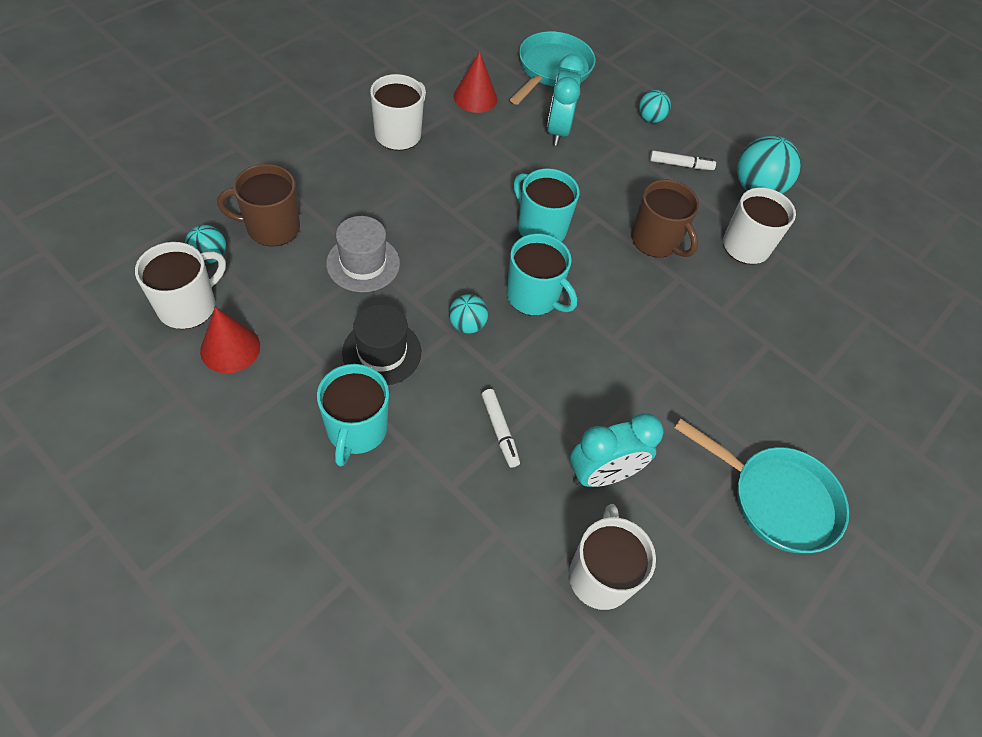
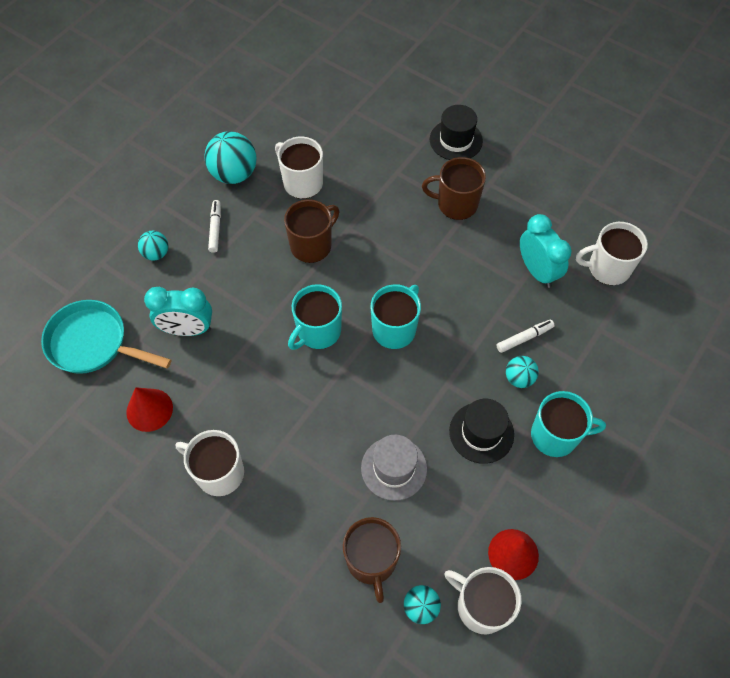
camera: 90 degrees left, 5 degrees up
turquoise ball [449,294,488,334] -> turquoise ball moved to [506,356,539,388]
turquoise pan [674,418,849,553] -> none
none -> brown mug [422,157,486,220]
none -> black hat [430,105,483,160]

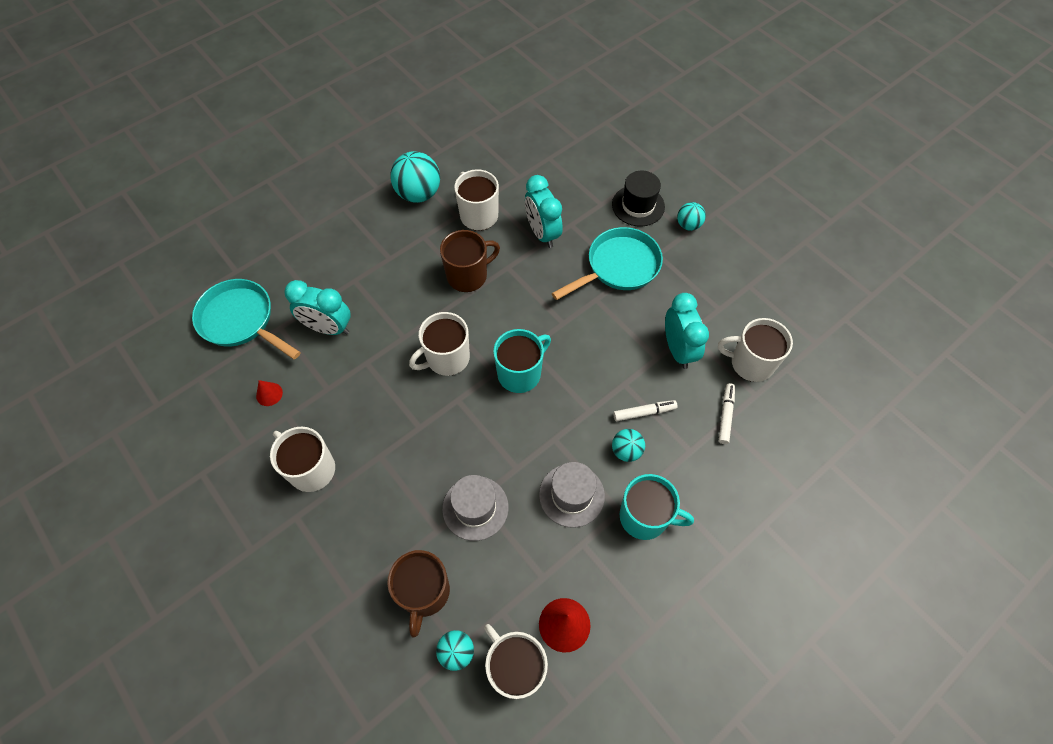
camera: 15 degrees right, 0 degrees up
red cone [126,387,173,432] -> red cone [256,380,283,406], size x0.59
turquoise ball [138,231,169,261] -> turquoise ball moved to [677,202,706,231]
white marker [208,200,221,253] -> white marker moved to [719,383,735,444]
turquoise mug [288,284,342,350] -> white mug [409,312,470,376]
brown mug [422,157,486,220] -> turquoise pan [552,227,663,300]
black hat [449,399,514,464] -> grey hat [539,462,605,528]
none -> turquoise clock [525,175,563,248]

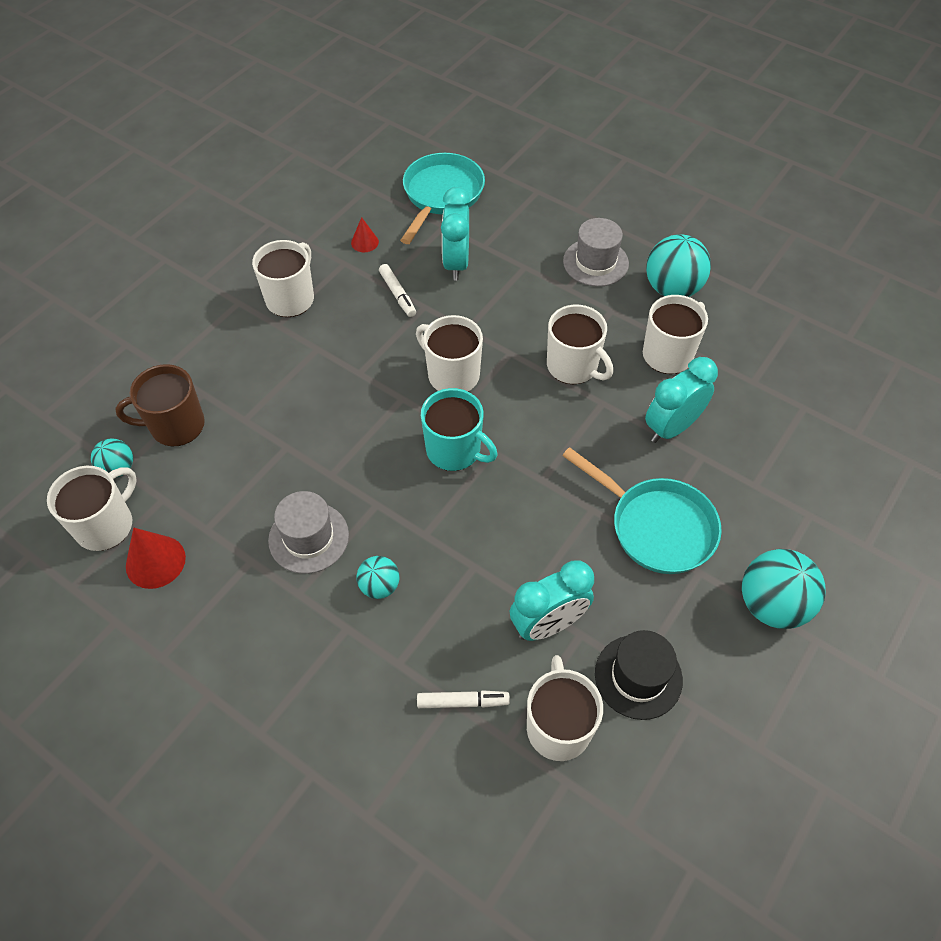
camera: 75 degrees right, 5 degrees down
brown mug [440,230,500,292] -> white mug [547,305,613,384]
grey hat [442,475,509,541] -> grey hat moved to [563,218,629,287]
black hat [612,171,665,226] -> black hat moved to [595,630,683,720]
white marker [613,400,678,421] -> white marker moved to [379,264,416,317]
turquoise mug [619,474,694,540] -> none
turquoise ball [677,202,706,231] -> turquoise ball [742,549,826,629], size x1.80

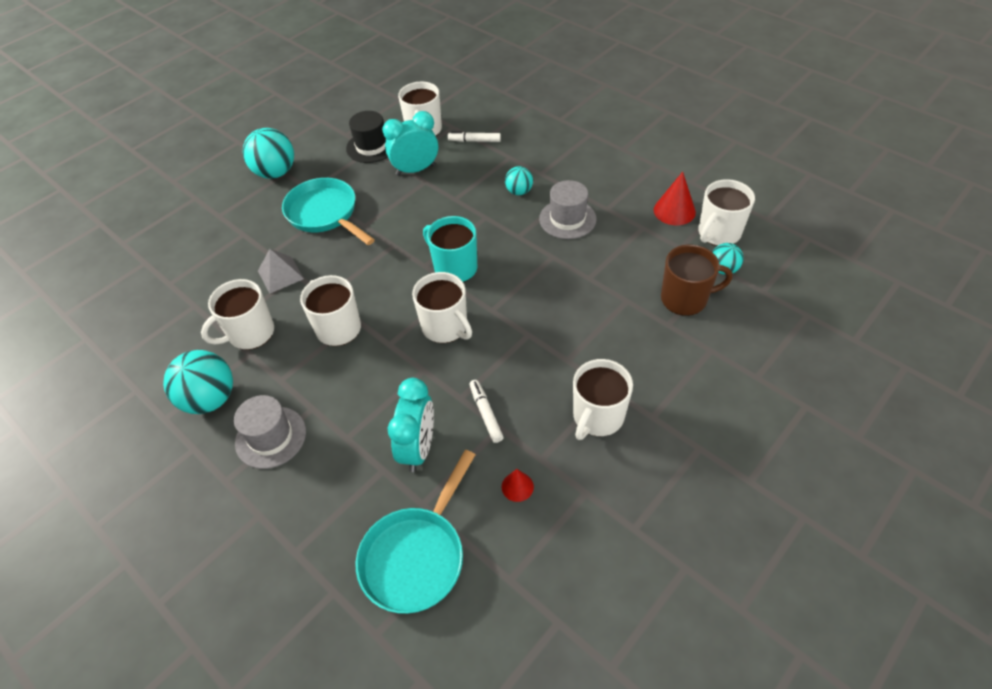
camera: 170 degrees left, 5 degrees down
turquoise clock [645,357,718,443] -> grey pyramid [258,249,304,294]

